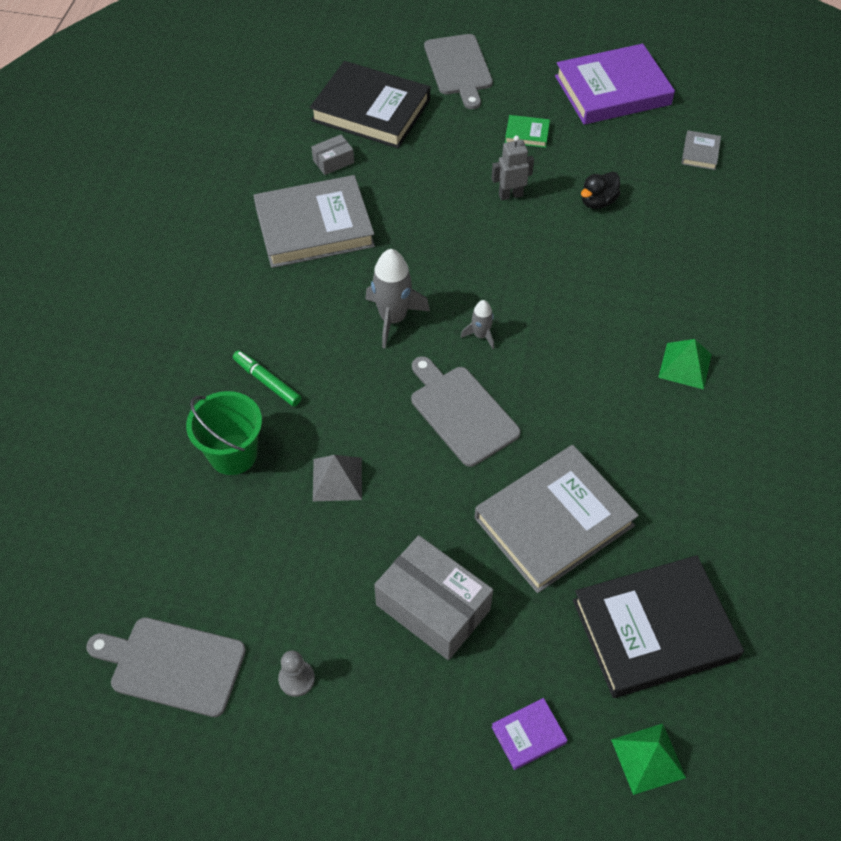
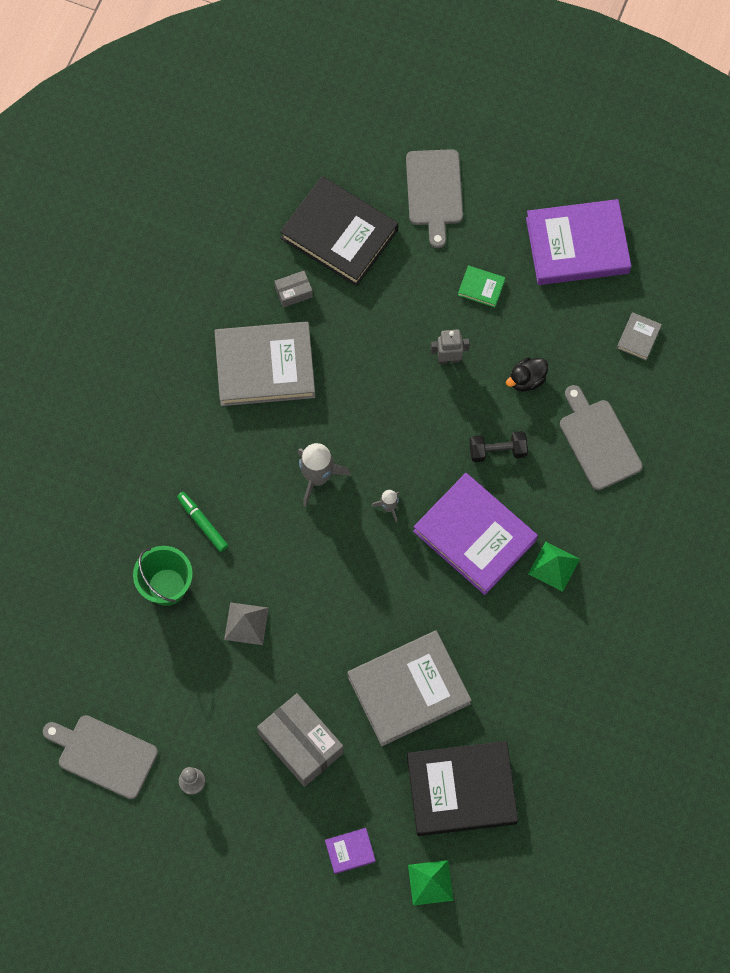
camera: 10 degrees right, 15 degrees up
grey cutting board [411,356,521,467] -> grey cutting board moved to [560,385,643,490]
none -> purple book [413,473,538,595]
none -> black dumbbell [470,431,528,462]

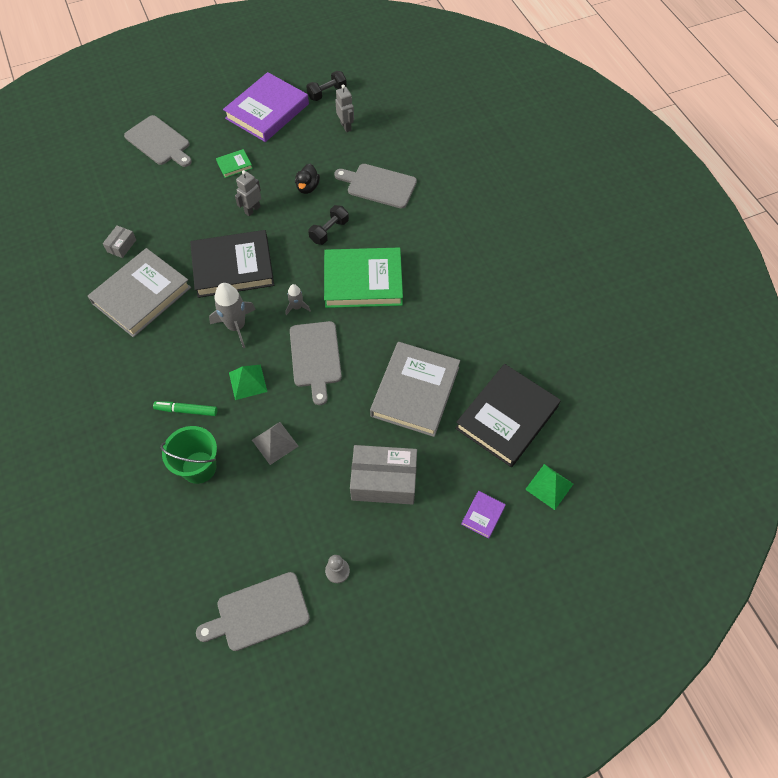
camera: 45 degrees left, 10 degrees down
black book [280,176,398,286] -> black book moved to [190,230,274,298]
purple book [413,473,538,595] -> green book [324,248,403,308]
green pyramid [528,542,580,592] -> green pyramid moved to [229,365,267,400]
grey book [617,312,662,360] -> grey robot [335,85,354,132]
none -> grey cutting board [290,321,342,405]
none -> black dumbbell [306,71,347,101]

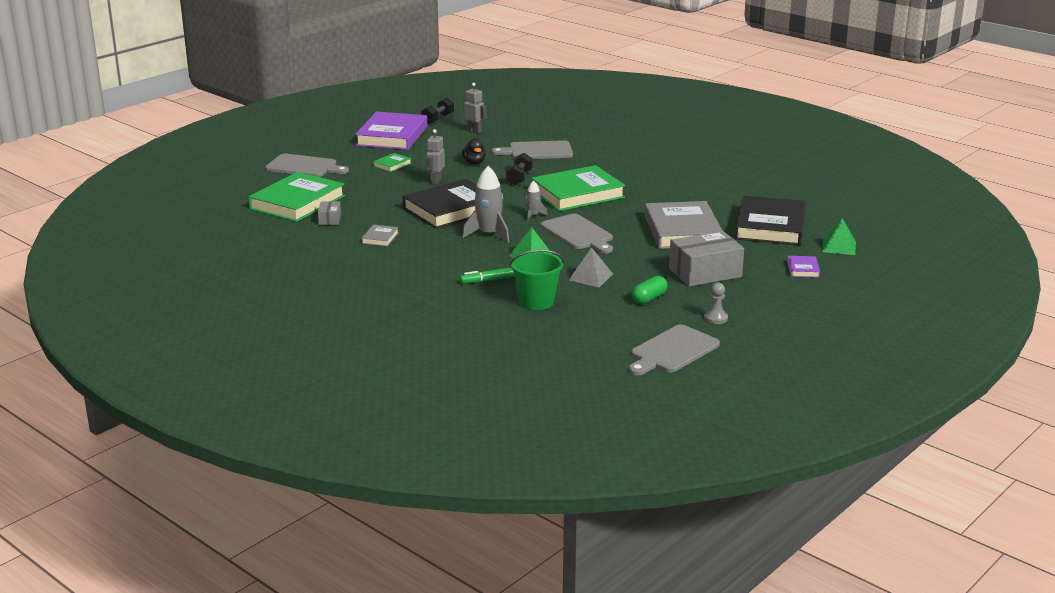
camera: 25 degrees left, 35 degrees down
grey book [88,248,191,337] -> grey book [361,225,399,246], size x0.42
none -> green book [248,172,345,222]
none -> green capsule [632,276,668,304]

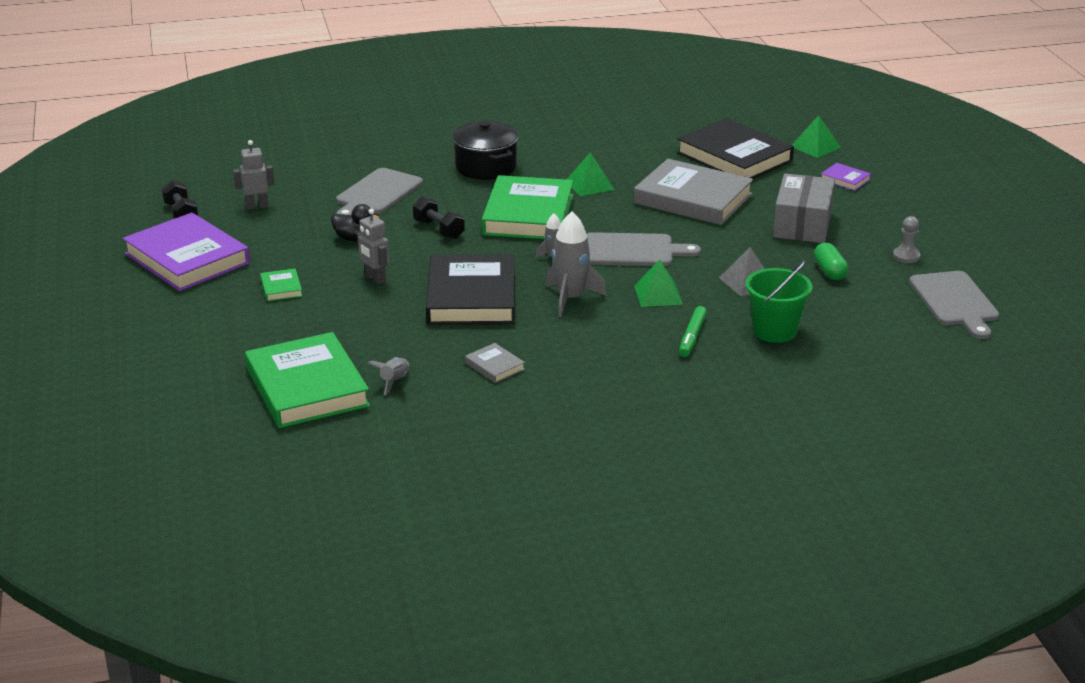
camera: 55 degrees left, 5 degrees up
grey cutting board [265,153,349,177] -> none
grey box [318,201,341,225] -> grey rocket [367,357,409,395]
none -> black pot [452,121,518,180]
none -> green pyramid [566,152,615,196]

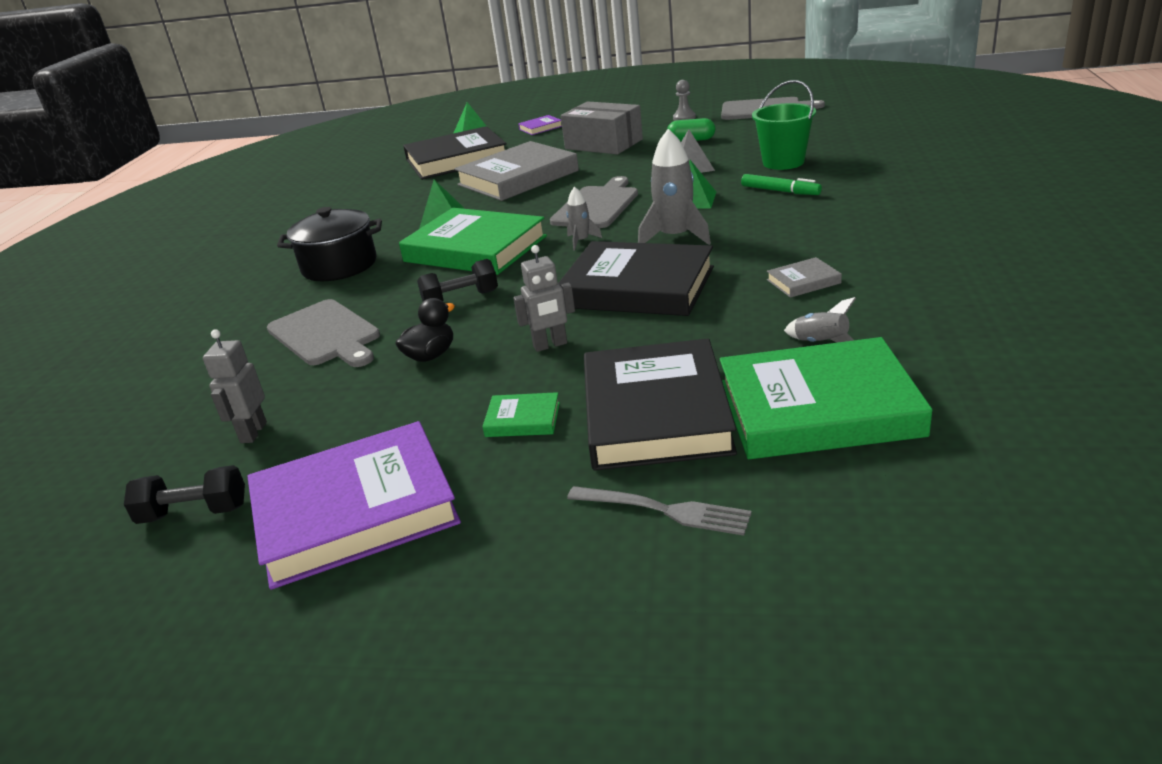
camera: 65 degrees left, 0 degrees up
none -> grey fork [567,486,752,536]
none -> black book [584,338,737,471]

